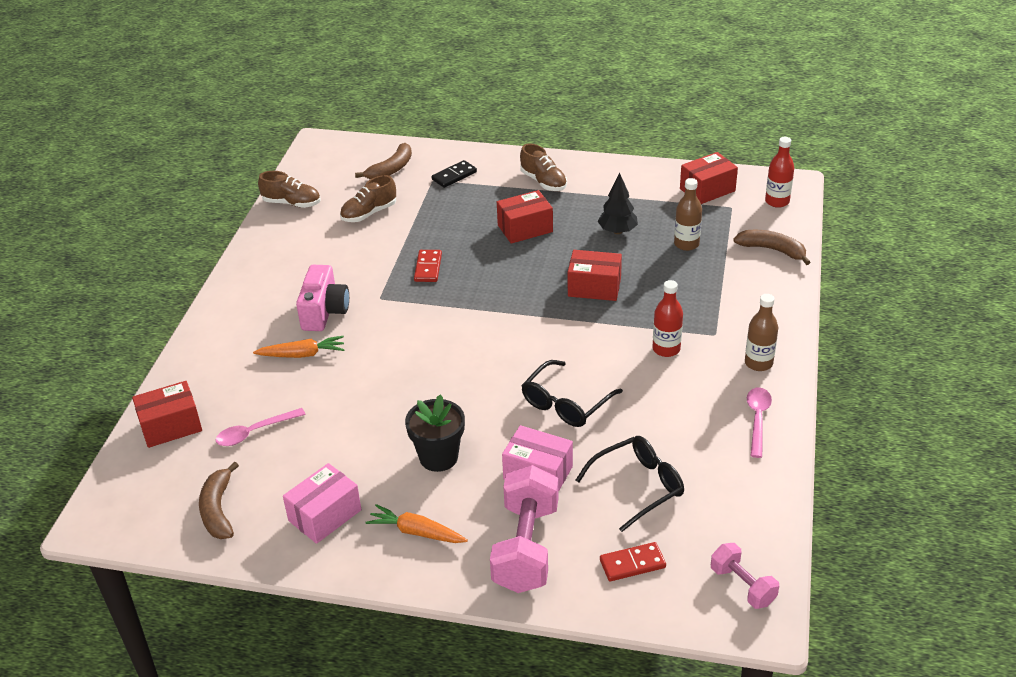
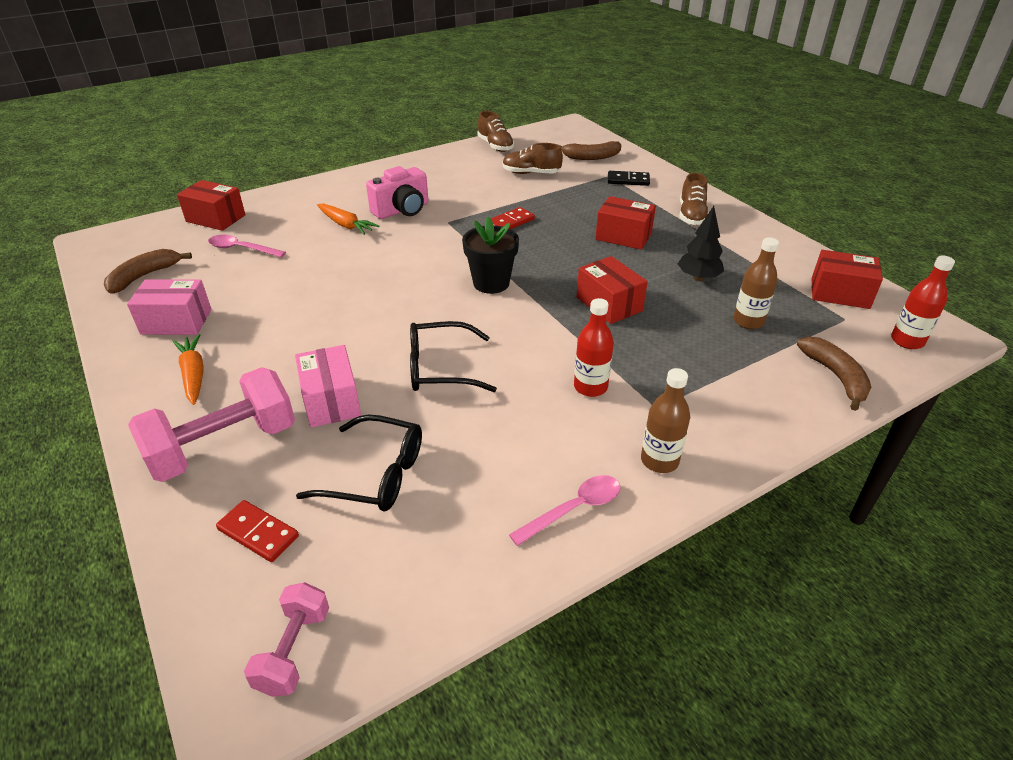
camera: 45 degrees right, 0 degrees up
black flower pot [405,394,465,472] -> black flower pot moved to [462,216,519,294]

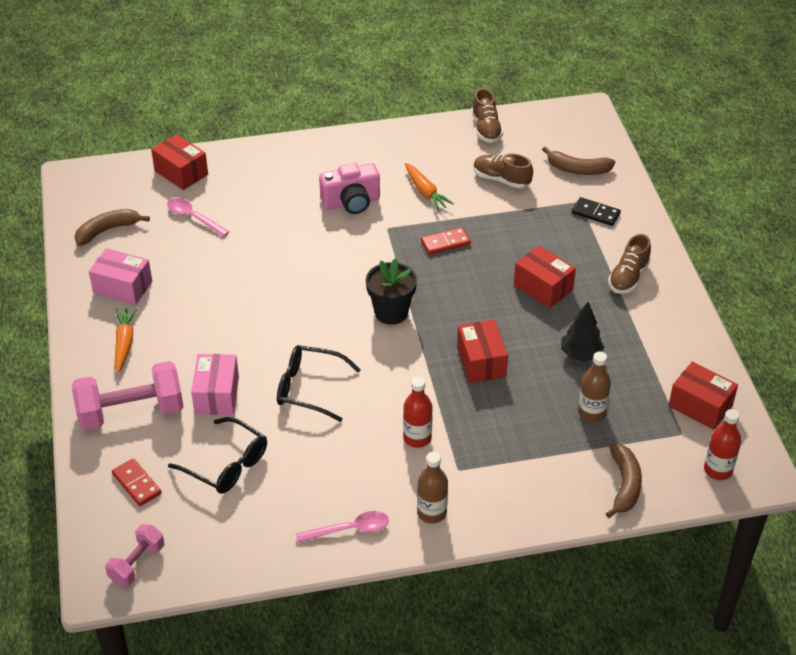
camera: 20 degrees right, 5 degrees up
orange carrot [317,203,379,235] -> orange carrot moved to [405,163,454,211]

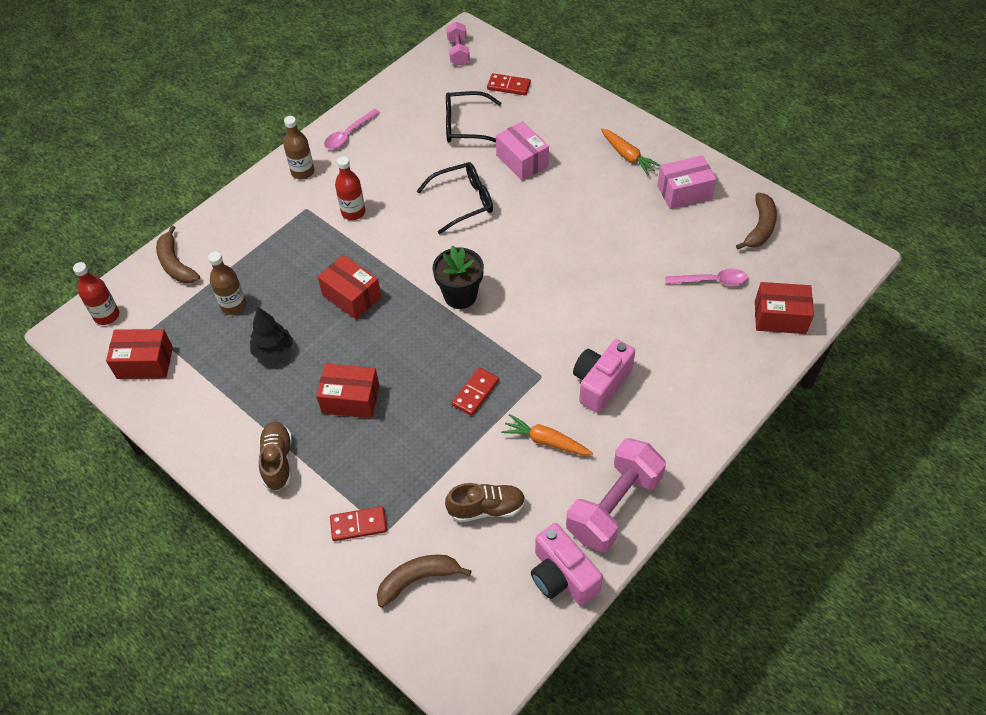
camera: 145 degrees right, 10 degrees up
pink dumbbell [72,361,184,431] -> pink dumbbell moved to [566,438,666,552]
brown shoe [472,88,503,143] -> pink camera [531,523,603,606]
black domino [572,197,621,226] -> red domino [330,506,387,541]

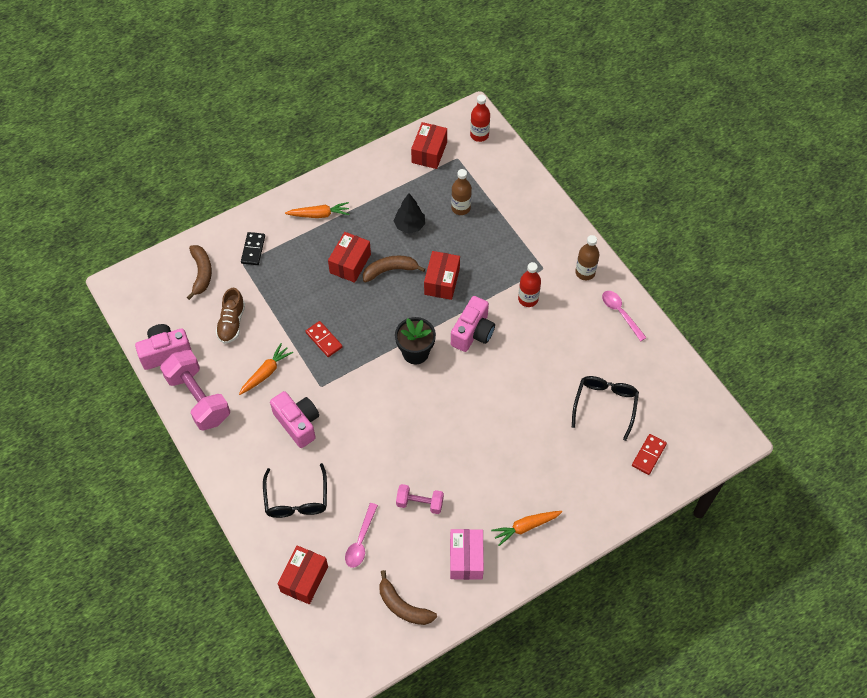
camera: 105 degrees right, 5 degrees up
brown banana [156,225,200,283] -> brown banana moved to [363,256,425,283]
brown shoe [259,422,292,491] -> orange carrot [285,202,350,218]
red box [318,255,381,320] -> red box turned 45 degrees counterclockwise [424,251,460,300]
red domino [330,506,387,541] -> black domino [241,232,265,265]
black glasses [417,162,493,234] -> black glasses moved to [263,463,327,518]
pink dumbbell [446,22,470,66] -> pink dumbbell moved to [396,484,444,514]
pink box [496,121,549,181] -> none
none -> pink camera [451,296,495,352]

